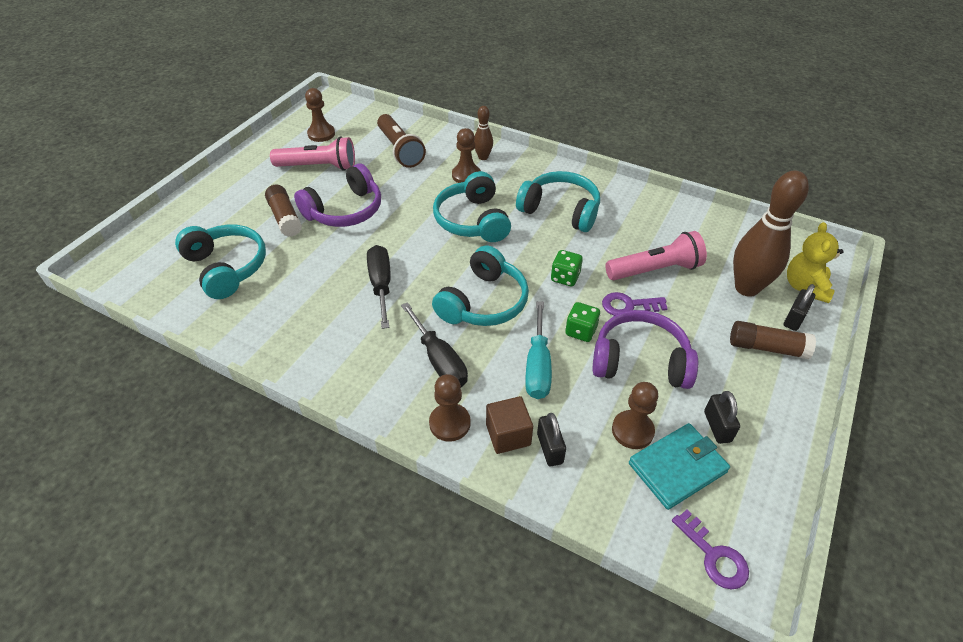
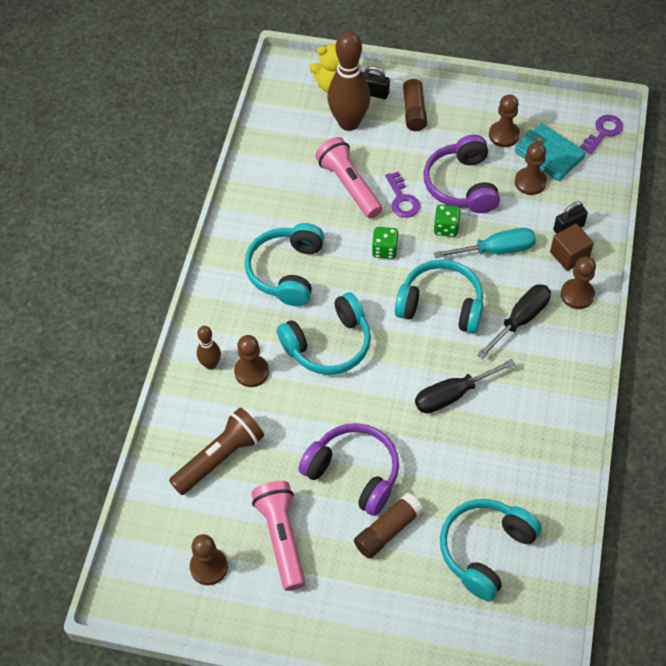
camera: 105 degrees left, 10 degrees up
black padlock [704,391,740,444] -> brown pawn [489,95,520,147]

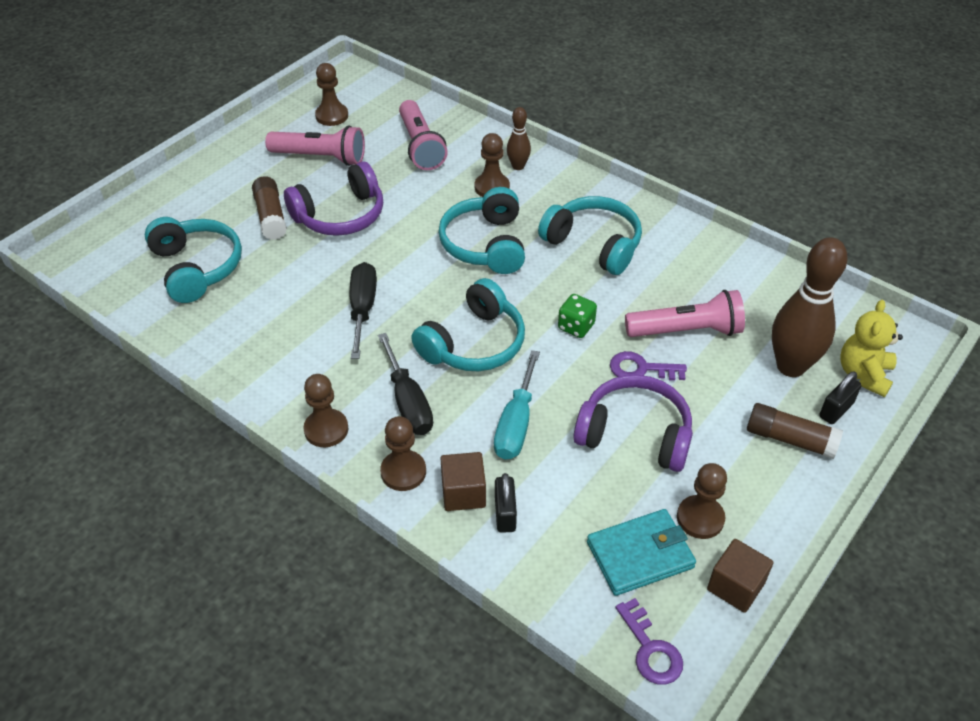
camera: 115 degrees right, 10 degrees down
brown flashlight [169,408,264,495] -> pink flashlight [399,100,448,170]
green dice [433,205,461,237] -> none
brown pawn [515,142,547,195] -> brown pawn moved to [303,374,348,447]
none -> brown cube [707,539,774,613]

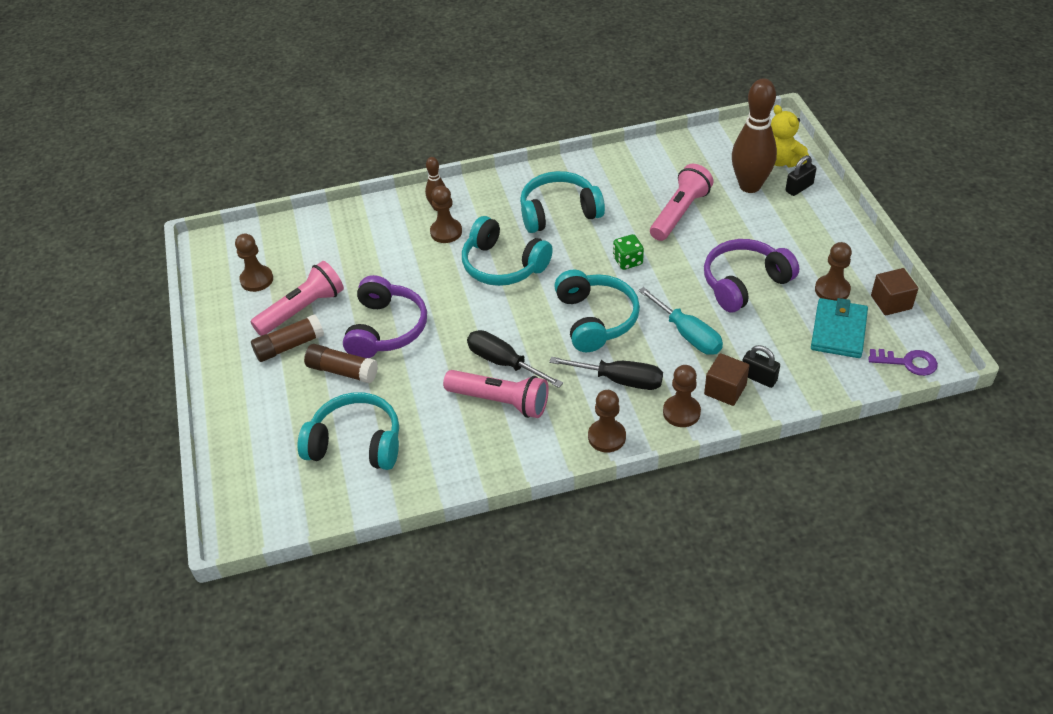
camera: 50 degrees left, 0 degrees up
pink flashlight [399,100,448,170] -> pink flashlight moved to [443,370,549,418]
purple key [610,351,687,381] -> none
brown glue stick [747,403,843,459] -> brown glue stick moved to [251,314,324,362]
black padlock [819,371,862,424] -> black padlock turned 60 degrees clockwise [785,155,817,196]

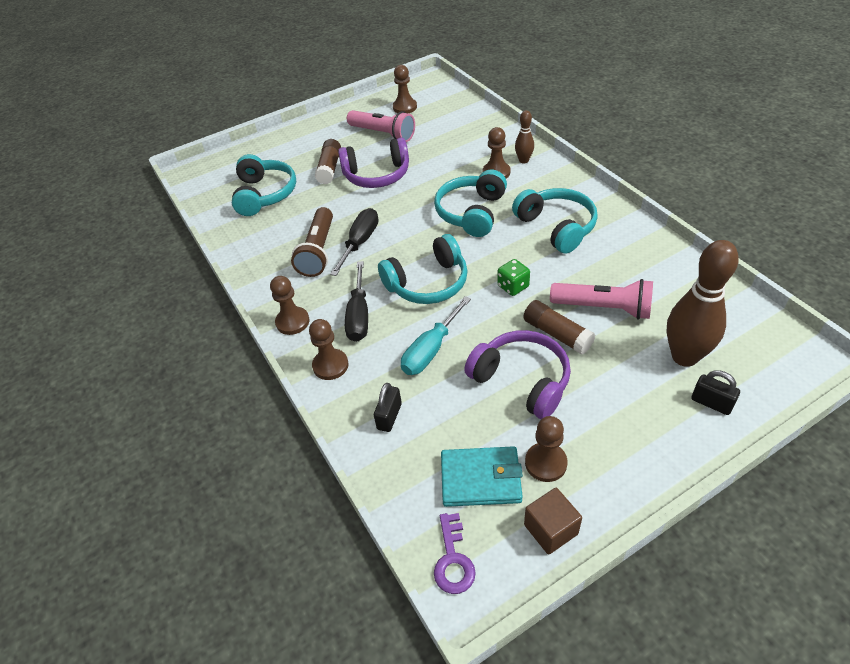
camera: 75 degrees right, 0 degrees up
brown glue stick [251,314,324,362] -> brown glue stick moved to [523,300,595,355]
pink flashlight [443,370,549,418] -> brown flashlight [291,207,333,277]
brown cube [704,353,749,406] -> none
yellow teddy bear [771,105,809,168] -> none

